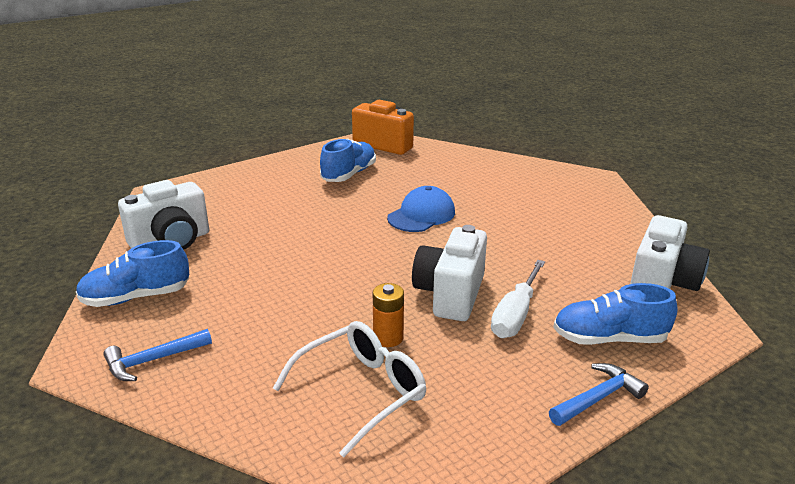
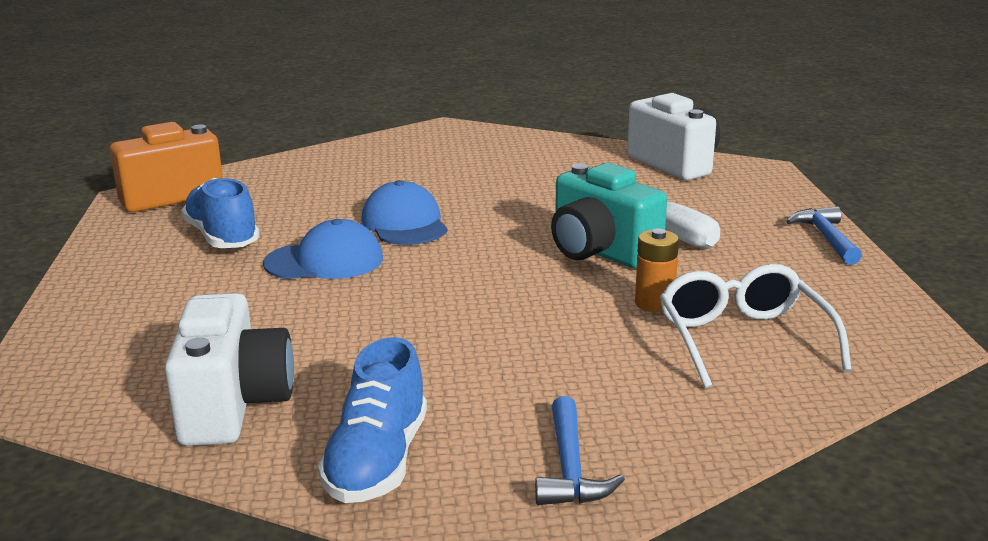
camera: 60 degrees left, 5 degrees down
white camera [412,225,487,321] -> turquoise camera [551,163,667,269]
blue shoe [553,283,677,345] -> none
none -> blue cap [263,219,383,279]

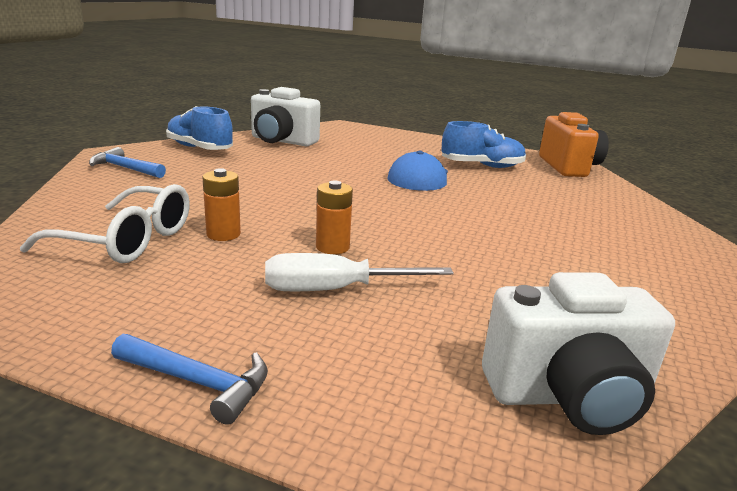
camera: 115 degrees right, 0 degrees up
blue cap [361,180,448,245] -> none
turquoise camera [551,163,667,269] -> orange battery [316,180,353,254]

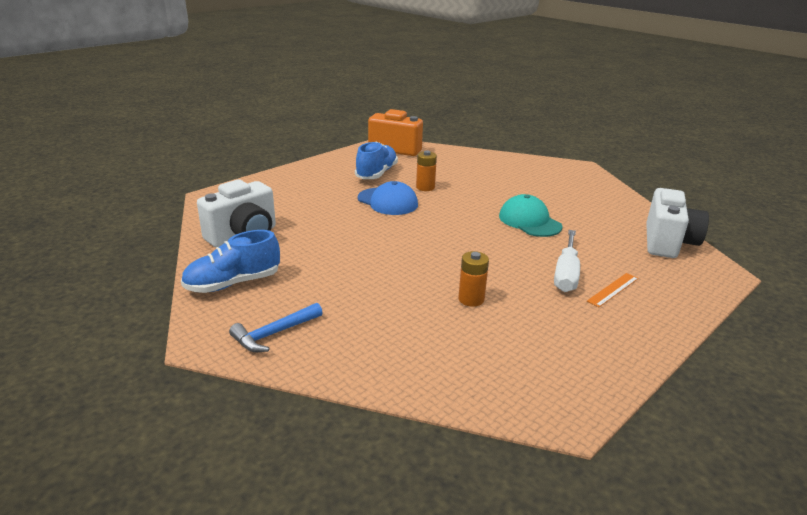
camera: 65 degrees left, 5 degrees up
white glasses [20,184,190,263] -> none
blue hammer [111,334,268,425] -> none
orange battery [316,180,353,254] -> orange battery moved to [416,151,437,191]
none -> turquoise cap [499,194,563,237]
none -> orange ruler [587,273,638,307]

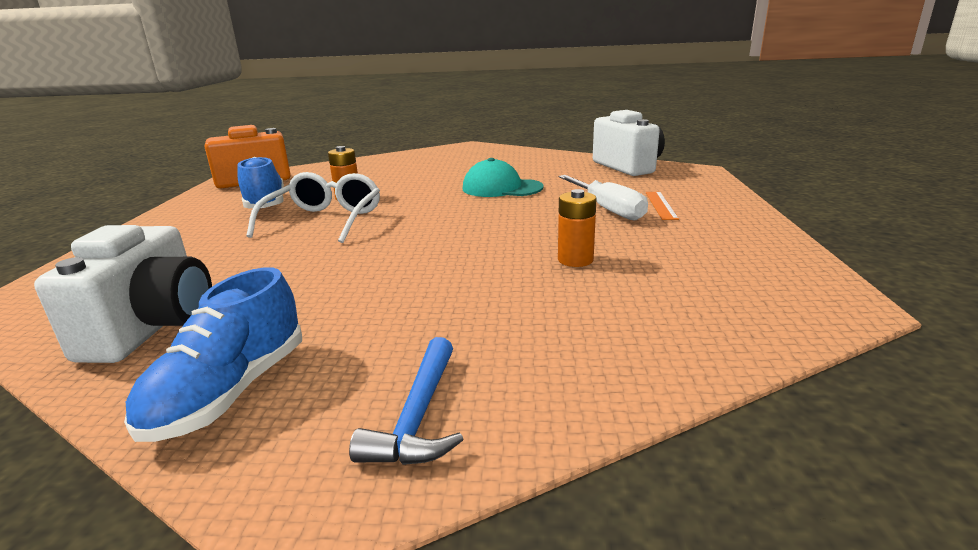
camera: 40 degrees left, 5 degrees down
blue cap [358,181,418,215] -> white glasses [246,172,380,243]

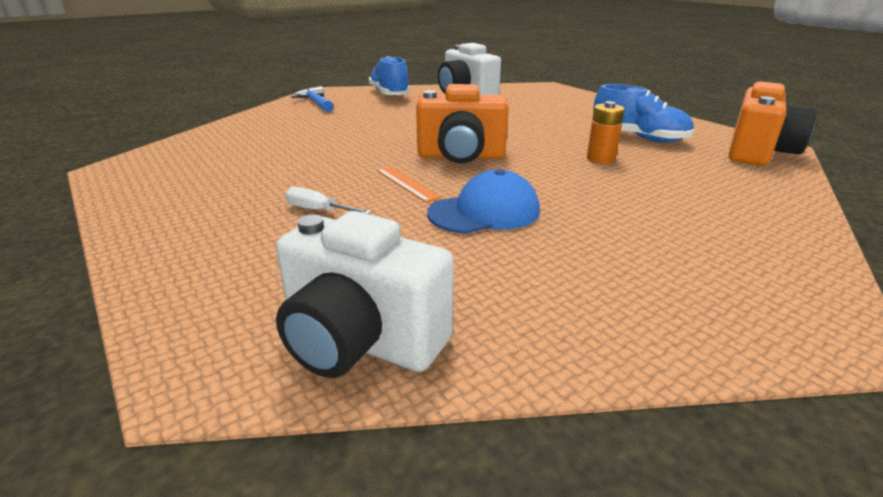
camera: 140 degrees right, 5 degrees up
white glasses [246,172,380,243] -> none
turquoise cap [463,158,544,197] -> blue cap [427,169,540,234]
orange battery [558,189,597,267] -> none
white screwdriver [559,175,648,221] -> white screwdriver [285,187,372,214], size x0.59
orange ruler [646,192,679,220] -> orange ruler moved to [377,166,441,202]
none -> orange camera [416,84,509,164]

